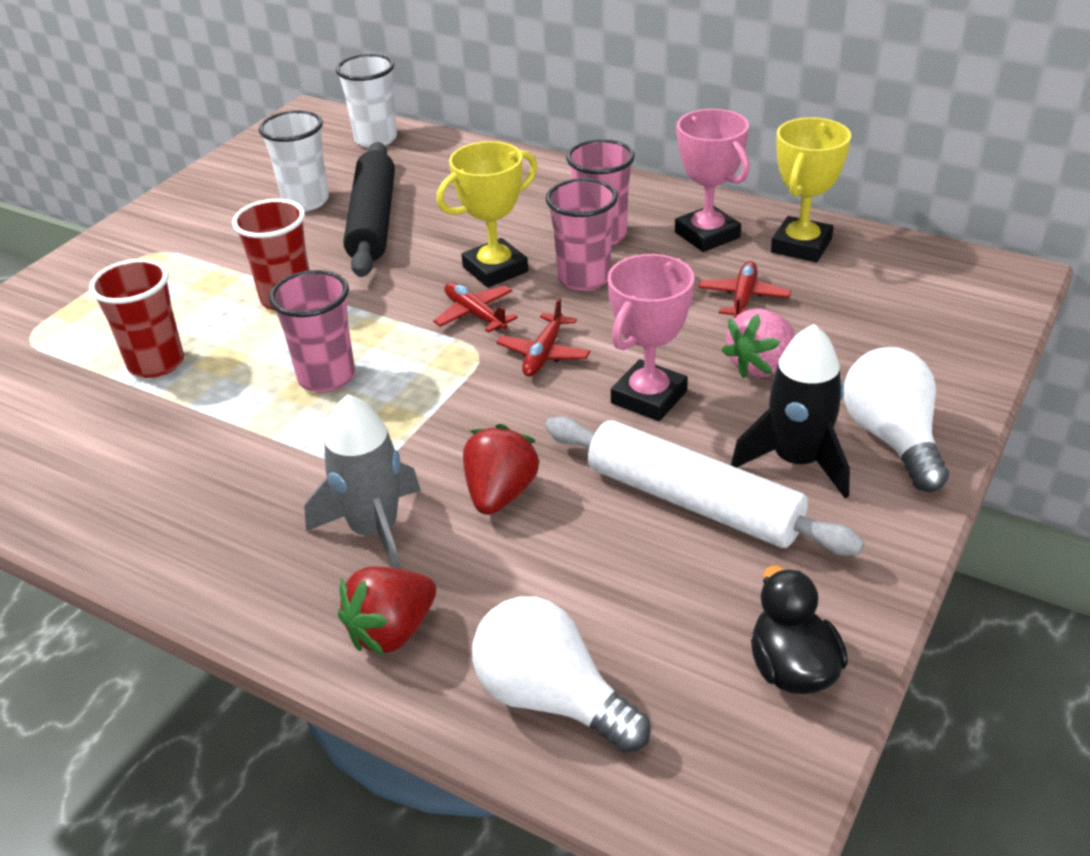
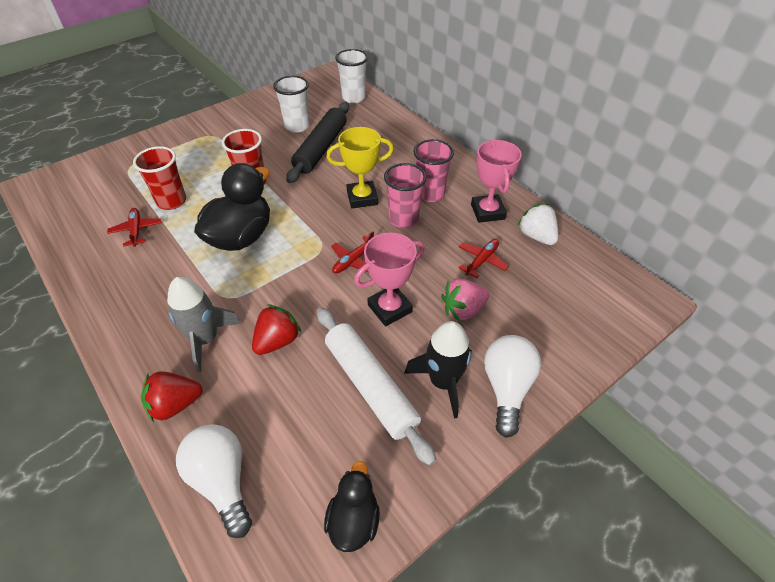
camera: 20 degrees right, 10 degrees up
pink cup [269,270,355,393] -> black duck [194,163,270,251]
red plane [433,282,518,333] -> red plane moved to [107,208,161,247]
yellow trophy [771,117,851,262] -> white strawberry [517,204,558,245]

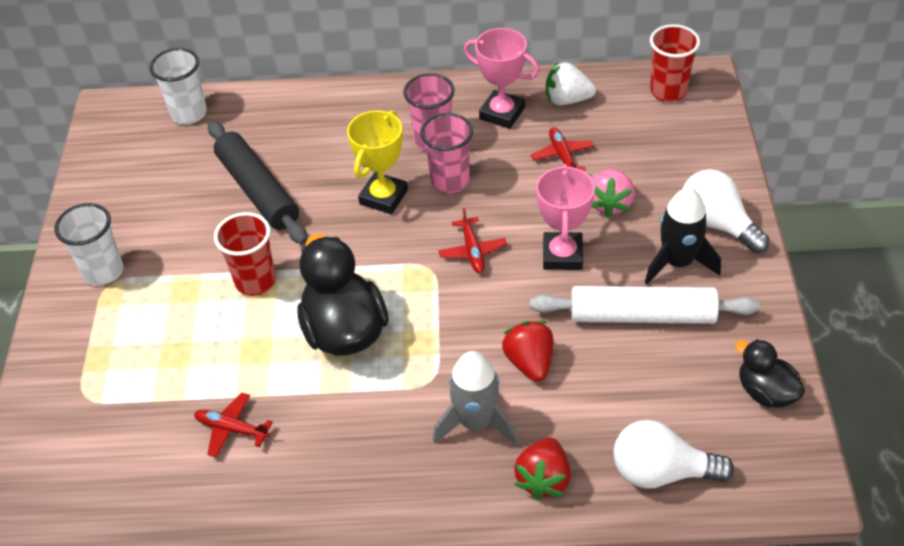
camera: 50 degrees left, 0 degrees up
red cup [133,146,186,210] -> red cup moved to [650,24,700,102]
white cup [273,76,310,133] -> white cup moved to [55,203,123,286]

